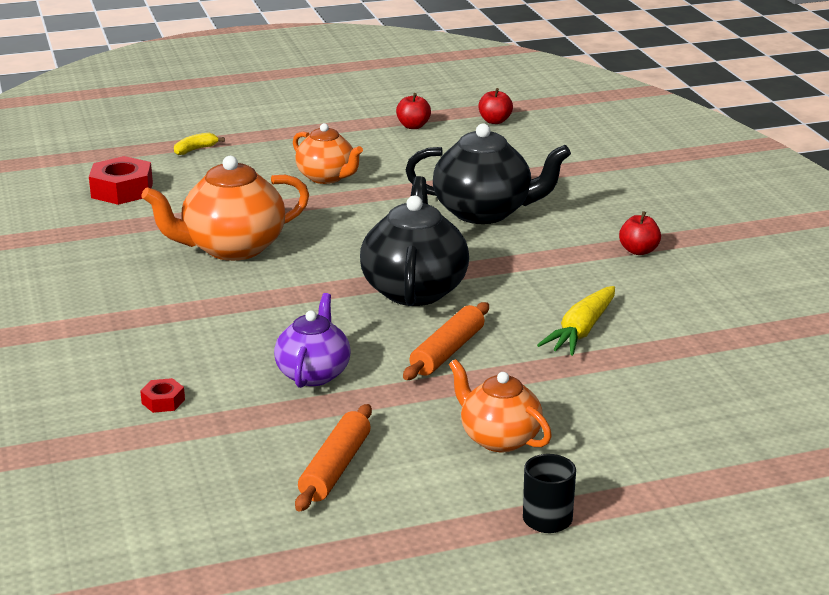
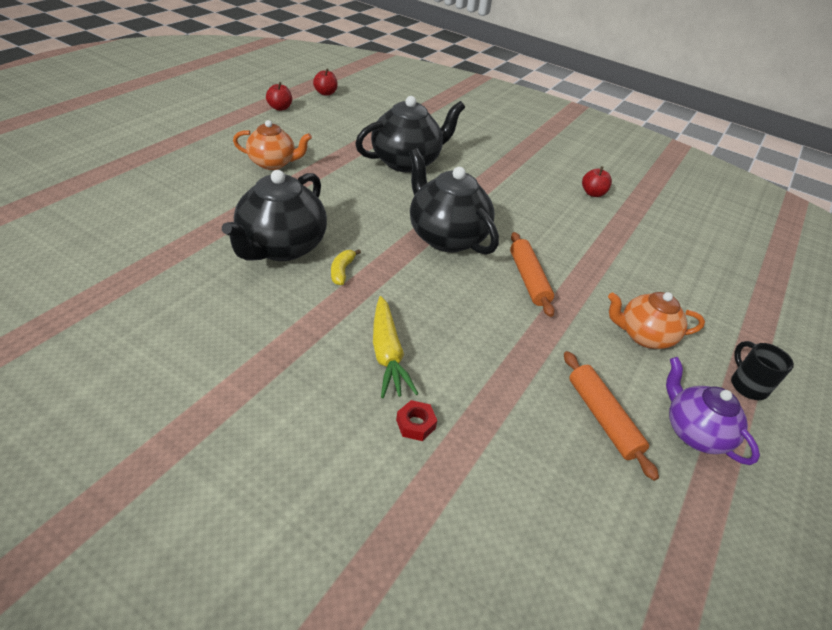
camera: 45 degrees left, 15 degrees up
red nut [89,156,153,205] -> none
orange teapot [141,156,309,261] -> black teapot [222,170,327,261]
yellow banana [174,133,225,155] -> yellow banana moved to [331,249,361,285]
purple teapot [274,293,351,388] -> purple teapot moved to [666,357,760,465]
yellow carrot [537,286,615,356] -> yellow carrot moved to [373,296,418,398]
red apple [619,211,661,255] -> red apple moved to [582,166,612,197]

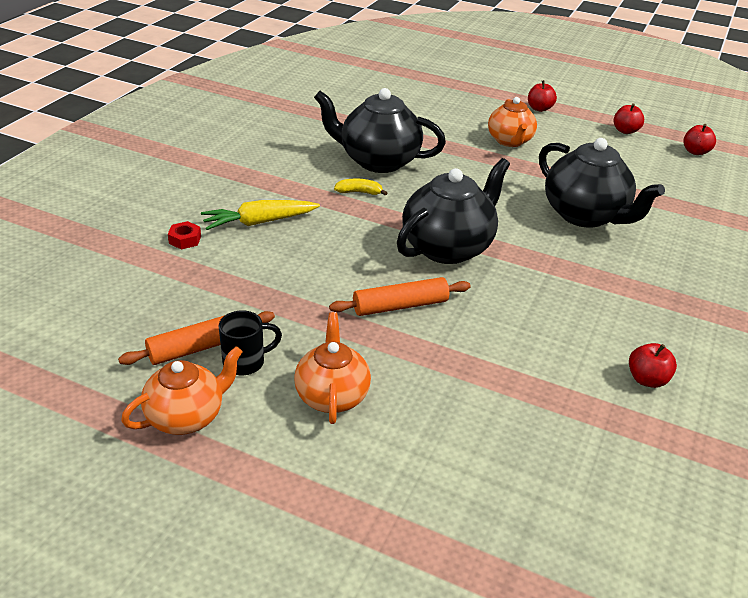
camera: 85 degrees right, 5 degrees down
purple teapot [666,357,760,465] -> orange teapot [121,346,243,435]
black mug [731,341,794,400] -> black mug moved to [219,311,282,375]
none -> red apple [528,80,557,112]

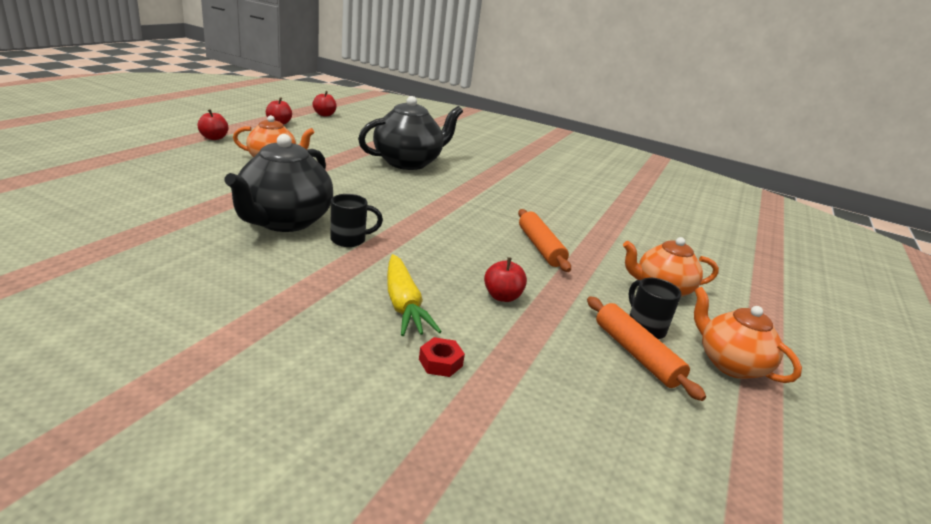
camera: 90 degrees left, 10 degrees down
yellow banana [334,179,387,195] -> black mug [330,194,383,247]
black teapot [397,158,510,264] -> none
red apple [629,343,677,388] -> red apple moved to [484,257,527,302]

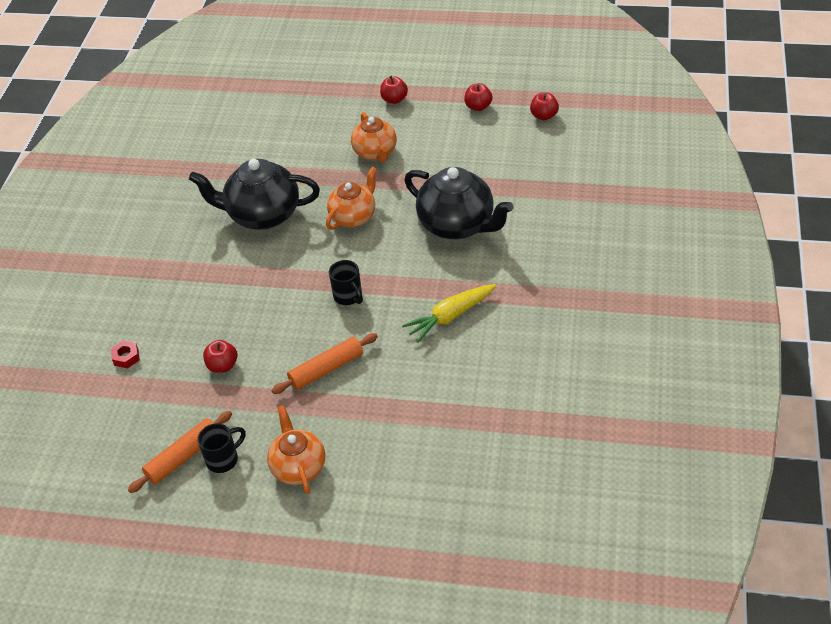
camera: 80 degrees right, 20 degrees up
black mug [330,194,383,247] -> black mug moved to [329,260,363,305]
yellow carrot [387,254,442,336] -> yellow carrot moved to [402,284,496,343]
orange teapot [694,287,802,383] -> orange teapot moved to [326,167,377,230]

